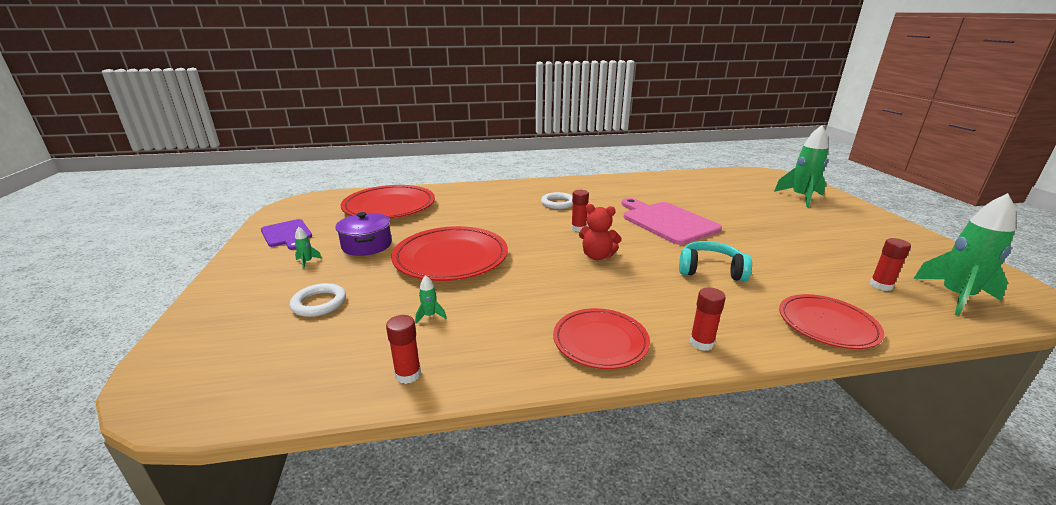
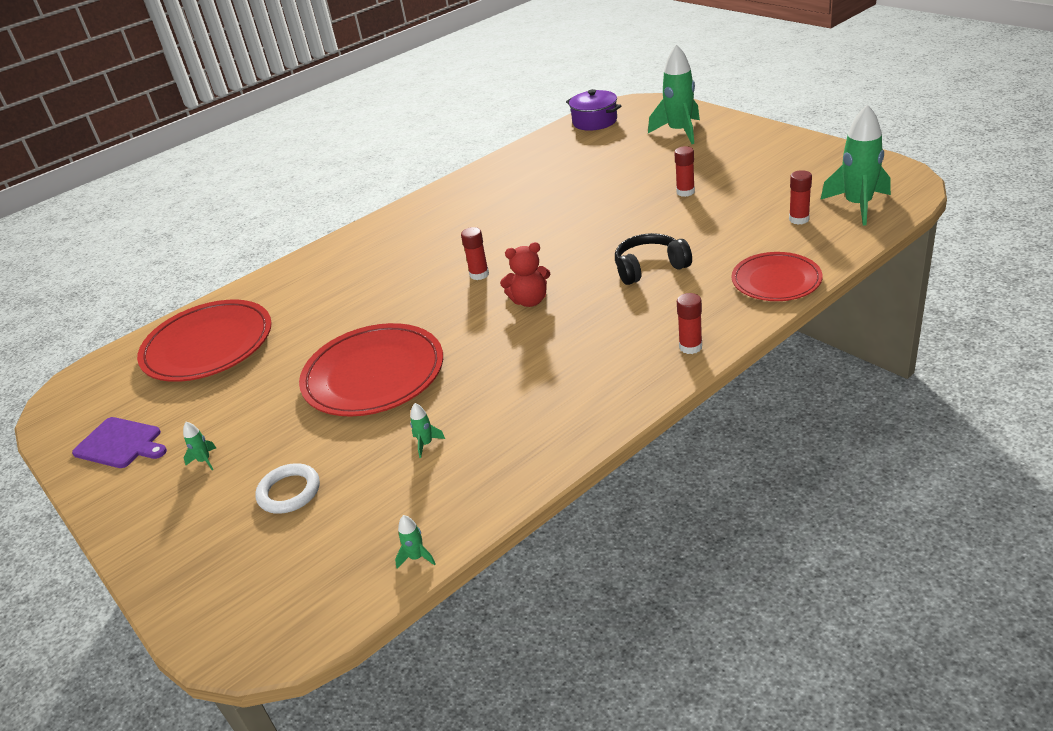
camera: 25 degrees left, 10 degrees up
purple pot [335,212,392,256] -> purple pot moved to [566,89,621,131]
red glue stick [386,315,421,384] -> red glue stick moved to [674,146,695,197]
white ring [541,192,573,209] -> none
red plate [553,308,650,369] -> none
pink cutting board [622,198,722,245] -> none
turquoise headphones [679,241,752,282] -> black headphones [615,233,692,285]
none -> green rocket [395,515,436,569]

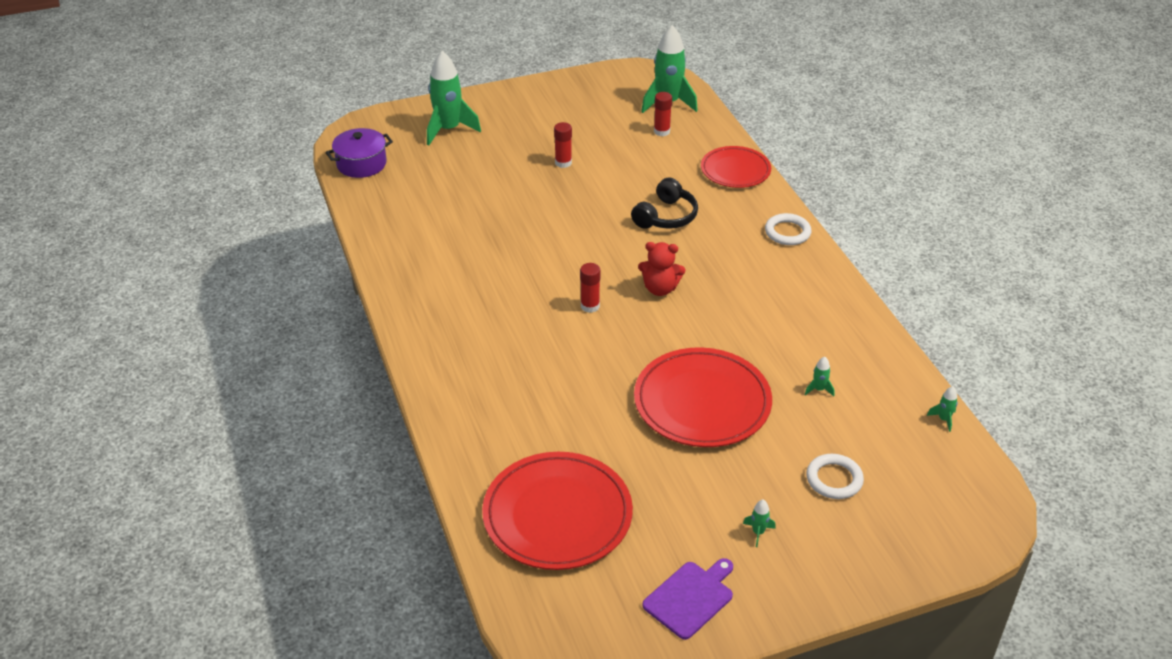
camera: 75 degrees left, 5 degrees up
red teddy bear [500,242,550,307] -> red teddy bear turned 90 degrees clockwise [638,242,685,296]
black headphones [615,233,692,285] -> black headphones turned 150 degrees counterclockwise [631,178,698,229]
red glue stick [677,293,702,354] -> white ring [765,213,812,245]

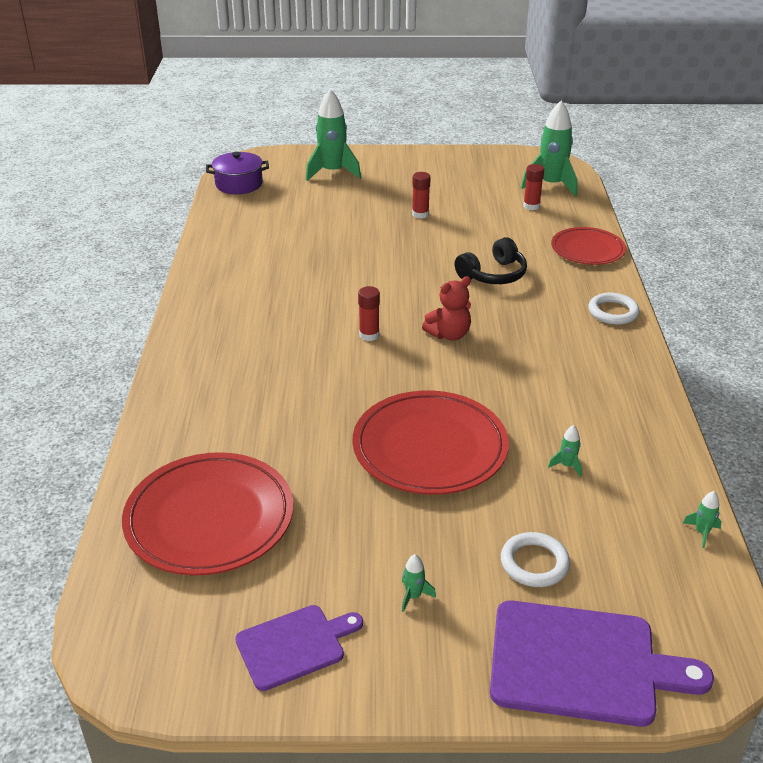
camera: 20 degrees right, 5 degrees down
red teddy bear [638,242,685,296] -> red teddy bear turned 60 degrees counterclockwise [422,276,471,341]
none -> purple cutting board [490,601,714,727]

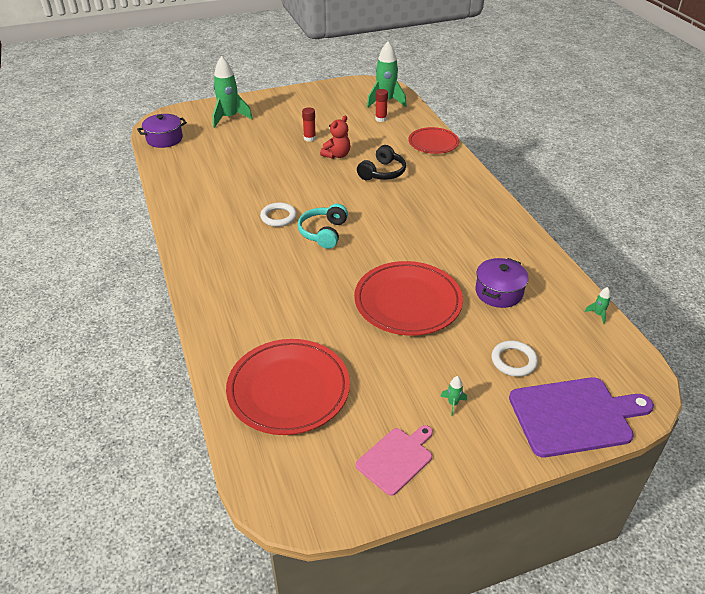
camera: 20 degrees left, 5 degrees up
purple cutting board [235,605,363,691] -> pink cutting board [356,425,433,496]
red glue stick [358,286,380,341] -> turquoise headphones [298,204,348,249]
red teddy bear [422,276,471,341] -> red teddy bear moved to [320,115,350,159]
green rocket [548,425,582,477] -> purple pot [475,258,529,308]
white ring [588,293,640,325] -> white ring moved to [260,202,297,227]

